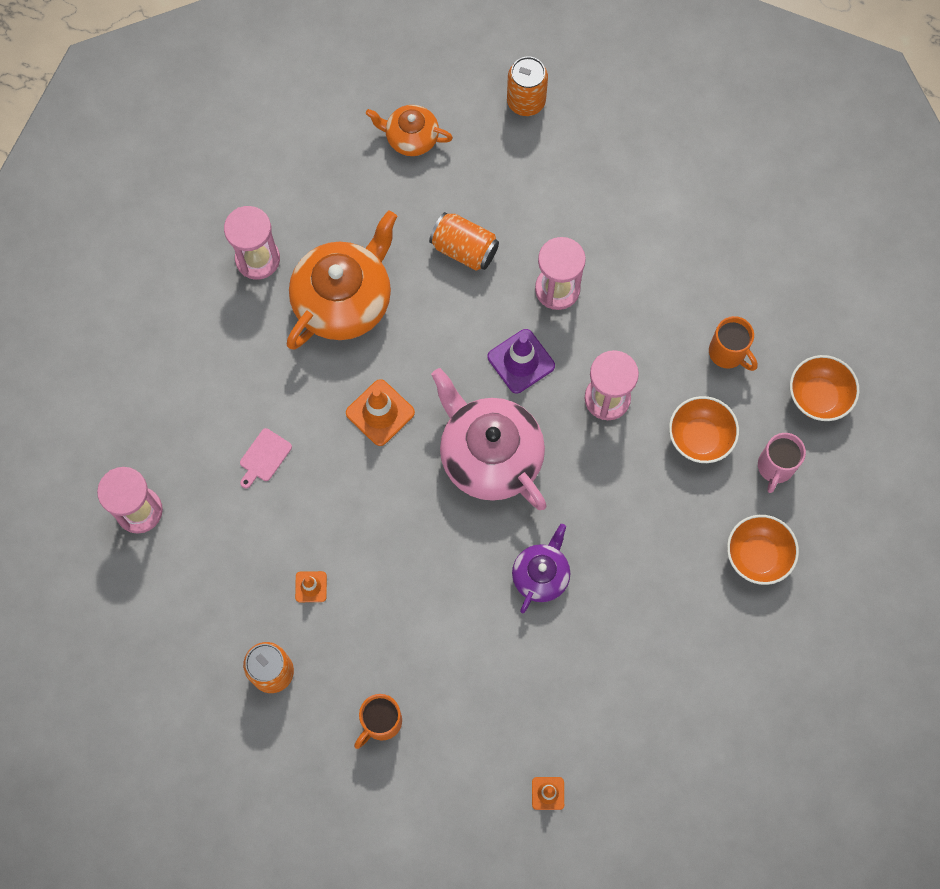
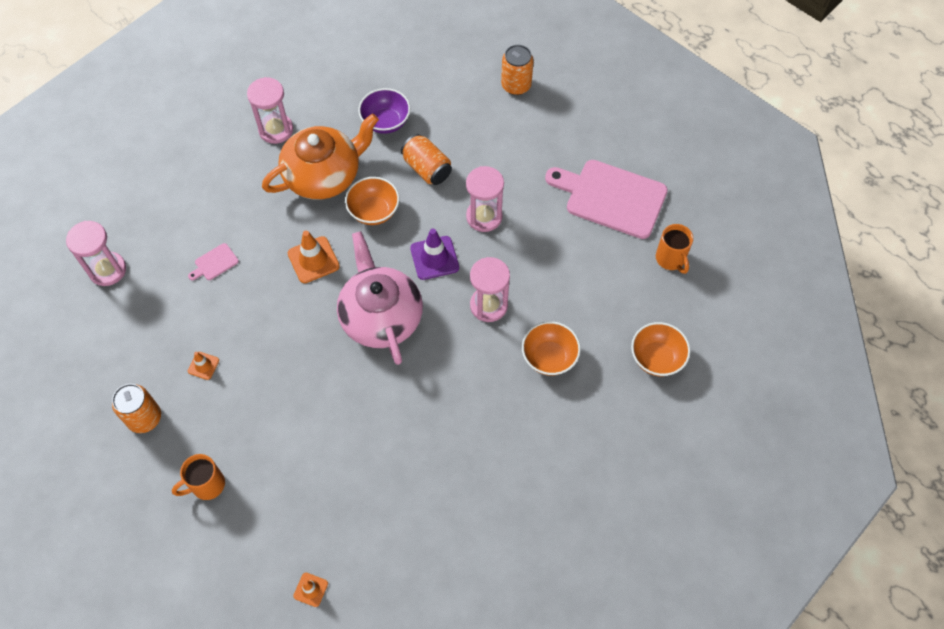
camera: 20 degrees right, 10 degrees down
orange teapot [366,105,453,156] -> none
purple teapot [512,524,570,613] -> none
orange mug [709,316,758,371] -> orange mug moved to [656,224,693,274]
orange bowl [727,515,799,585] -> orange bowl moved to [345,177,399,225]
pink mug [758,433,806,493] -> none
none -> purple bowl [358,88,410,134]
none -> pink cutting board [545,160,668,239]

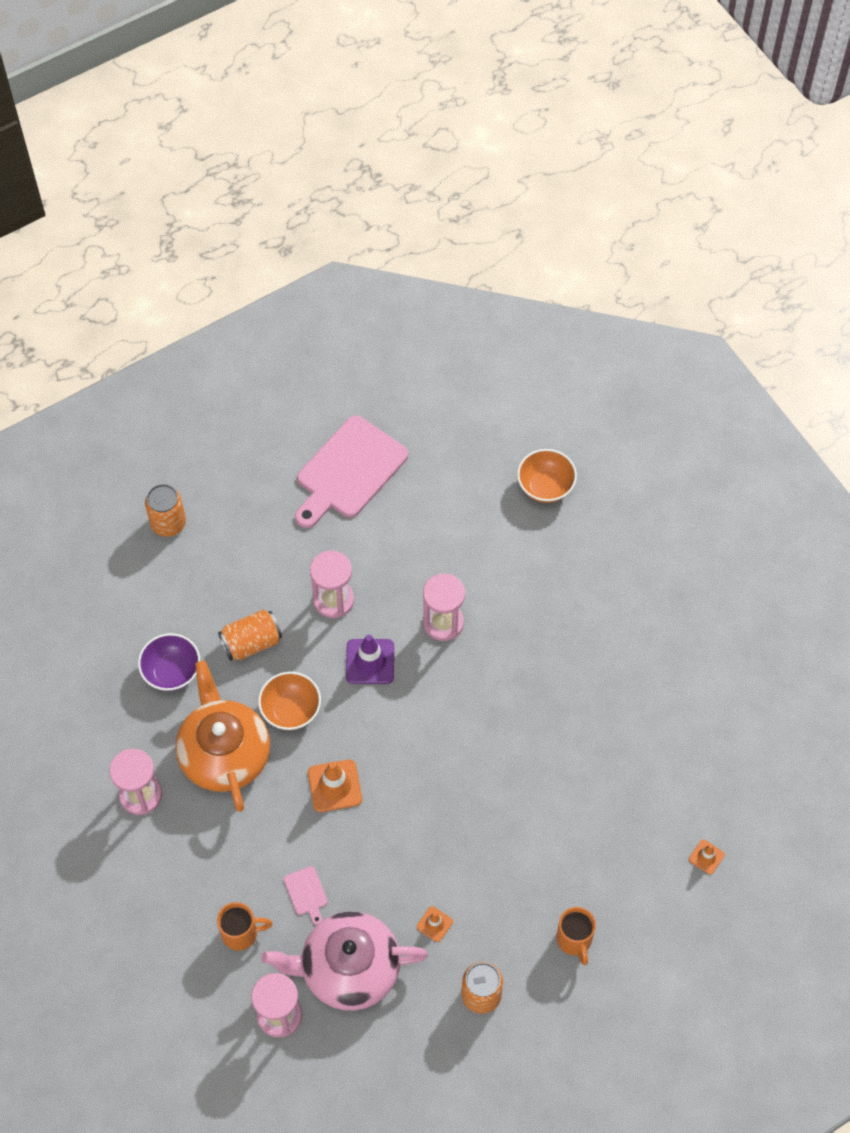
camera: 75 degrees left, 0 degrees up
pink teapot [337,231,423,365] -> pink teapot moved to [262,911,428,1011]
orange bowl [522,321,581,376] -> none
orange mug [656,224,693,274] -> orange mug moved to [217,902,272,951]

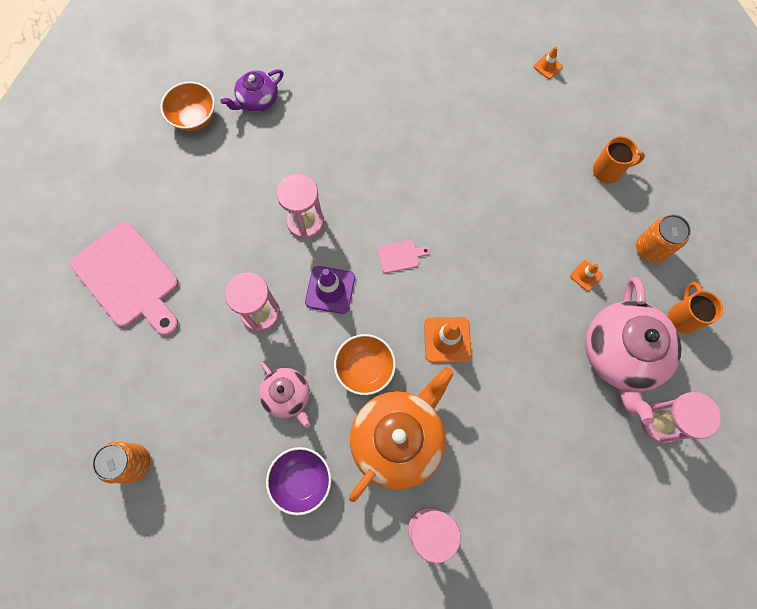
camera: 80 degrees left, 10 degrees up
orange teapot [175,661,270,812] -> orange teapot turned 135 degrees clockwise [349,367,454,502]
orange mug [217,902,272,951] -> orange mug moved to [668,282,723,334]
orange can [218,610,282,661] -> pink teapot [259,361,310,428]
pink cutting board [284,866,328,925] -> pink cutting board moved to [378,240,430,273]
none -> purple teapot [220,69,284,112]

